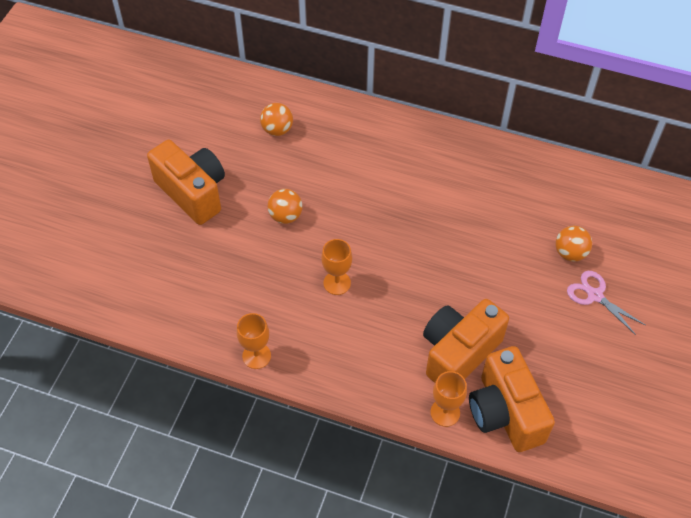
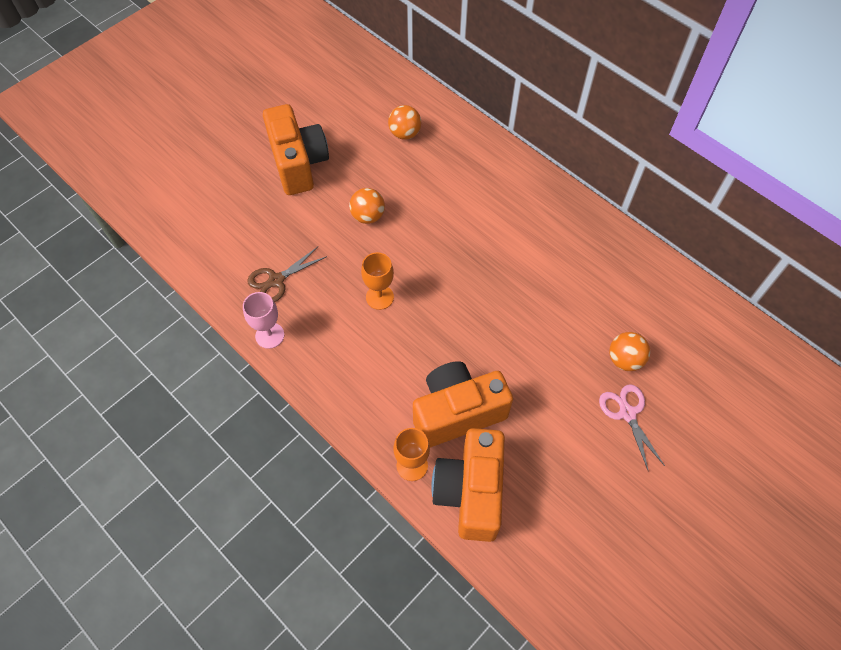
camera: 25 degrees right, 5 degrees up
orange goblet [237,313,271,369] -> pink goblet [243,292,284,349]
none -> brown scissors [247,247,327,302]

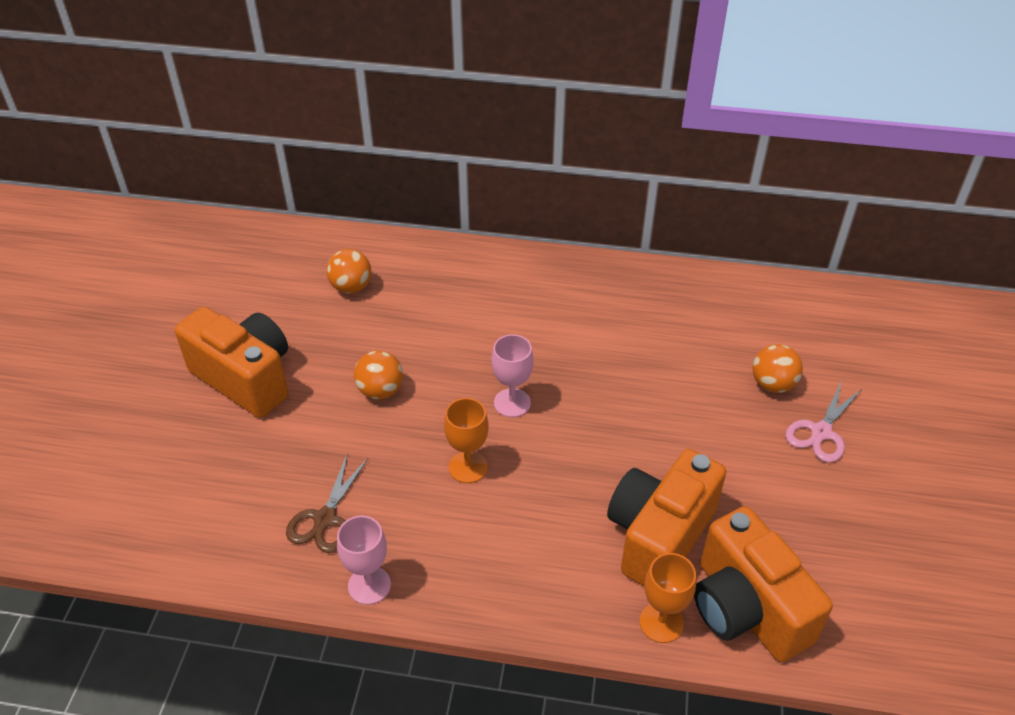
camera: 35 degrees left, 15 degrees down
pink scissors [599,384,665,472] -> pink scissors turned 90 degrees counterclockwise [785,381,863,463]
none -> pink goblet [492,334,534,417]

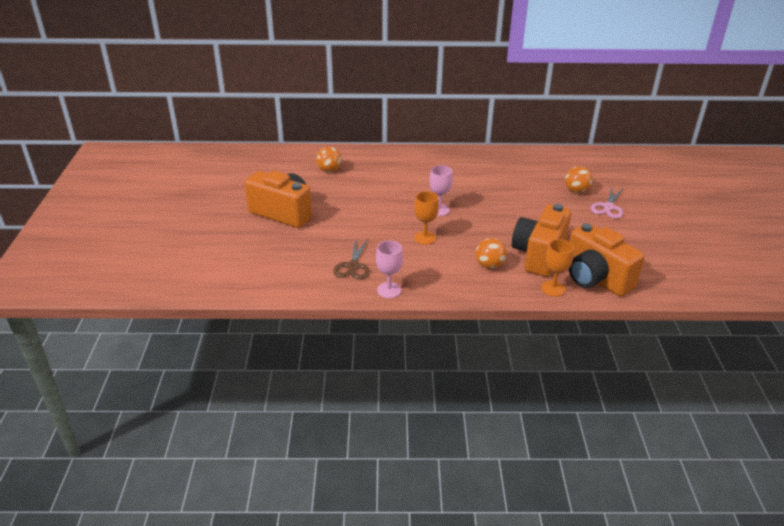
camera: 10 degrees left, 10 degrees down
orange ball [354,351,403,399] -> orange ball moved to [476,238,507,269]

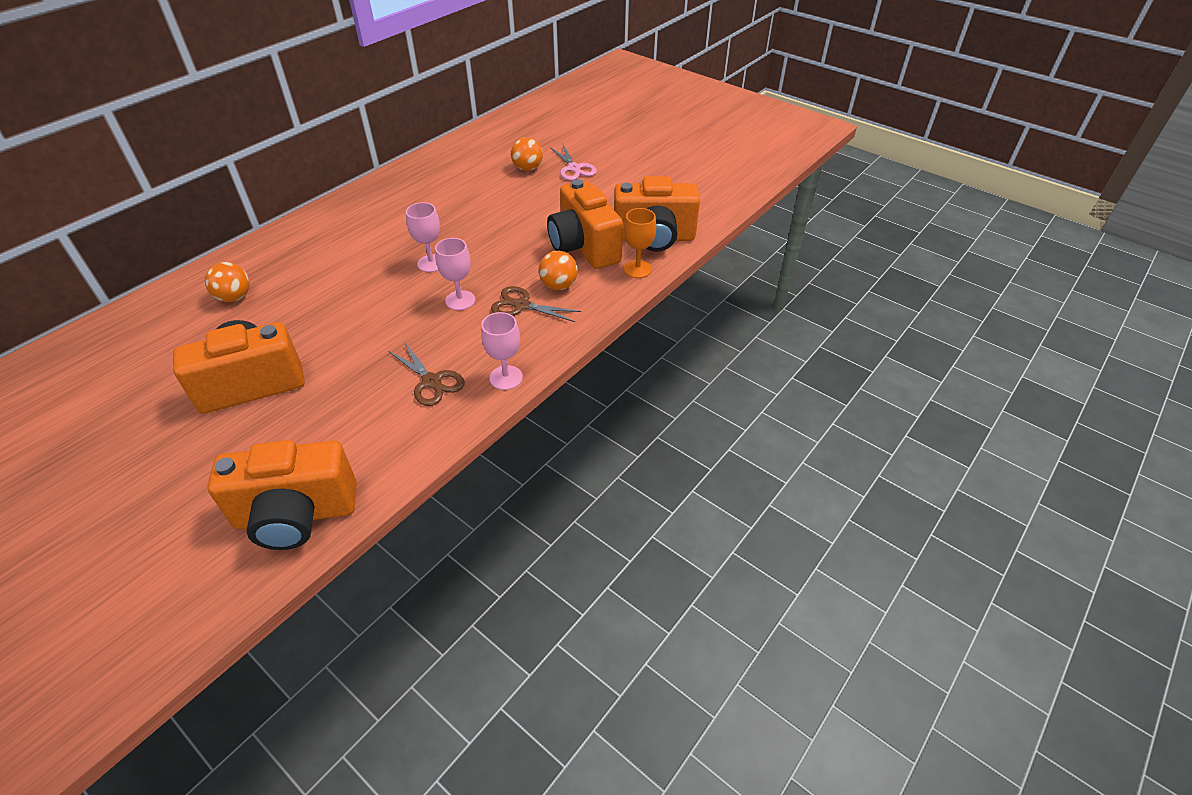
camera: 50 degrees left, 10 degrees up
orange goblet [414,191,439,245] -> pink goblet [435,238,475,310]
none -> orange camera [207,440,357,550]
none -> brown scissors [491,286,581,322]

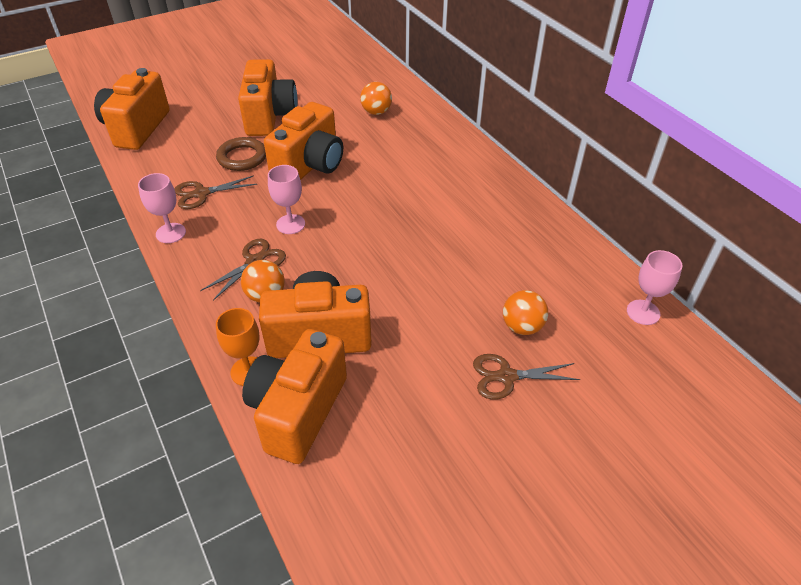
camera: 110 degrees right, 0 degrees up
pink goblet [406,202,440,272] -> pink goblet moved to [627,250,683,325]
pink scissors [550,145,597,181] -> brown scissors [473,354,580,400]
none -> brown ring [216,137,266,171]
none -> orange camera [264,102,343,180]

